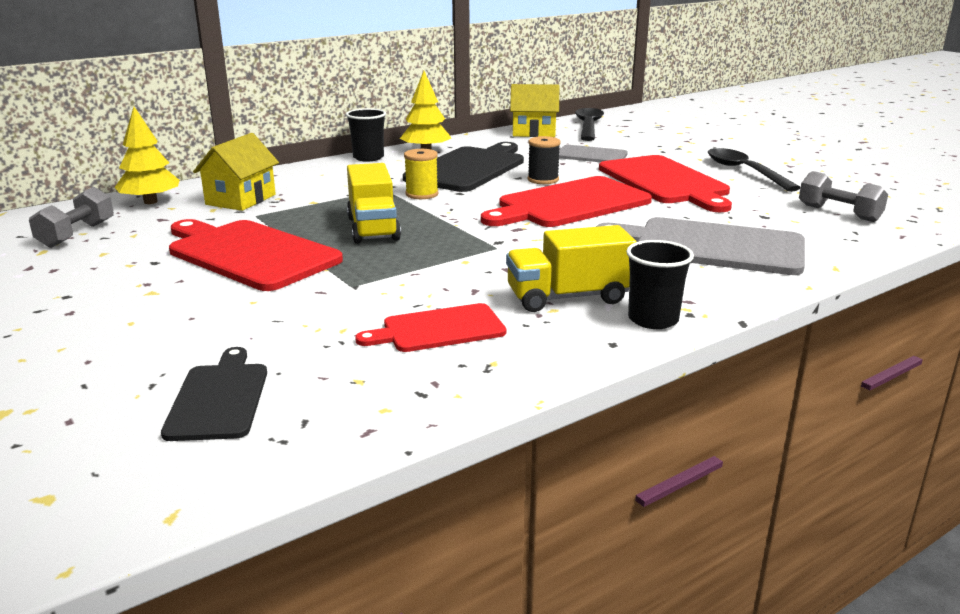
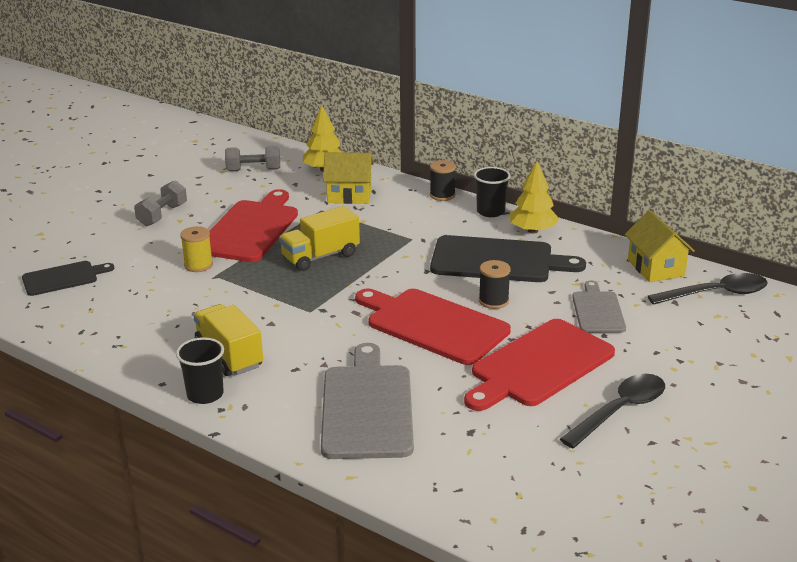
camera: 70 degrees right, 5 degrees up
red cutting board [355,303,506,352] -> none
yellow spool [404,149,438,199] -> yellow spool moved to [180,226,213,272]
grey dumbbell [799,171,888,222] -> grey dumbbell moved to [134,181,187,226]
none -> black spool [430,160,456,201]

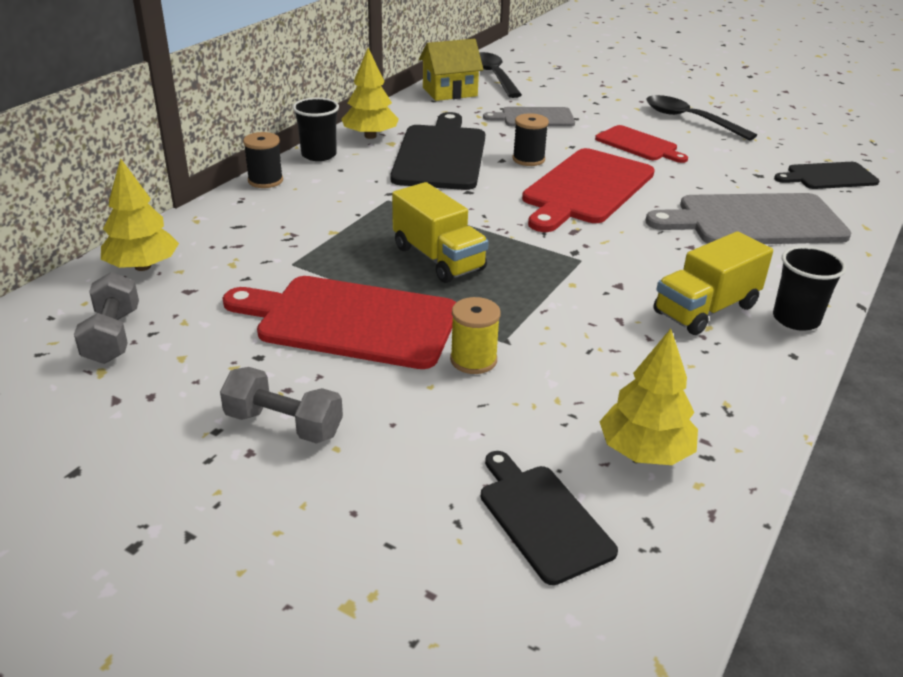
camera: 95 degrees left, 5 degrees up
yellow house [323,152,374,204] -> none
red cutting board [464,319,615,411] -> red cutting board [595,125,688,163], size x0.57
none -> yellow tree [599,329,698,465]
none -> black cutting board [774,162,879,189]

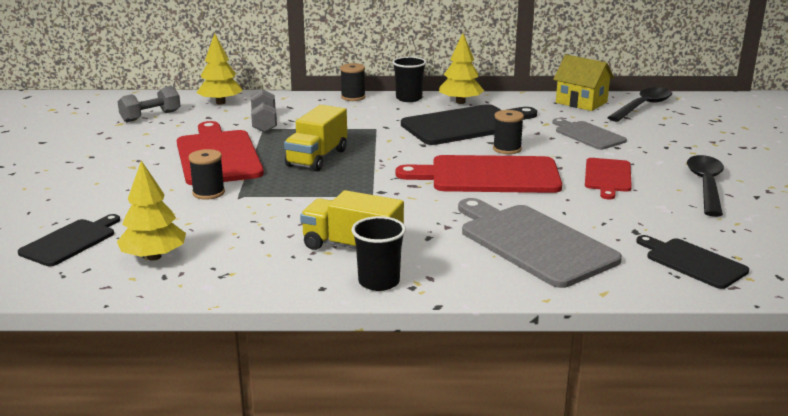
camera: 60 degrees right, 10 degrees down
grey dumbbell [220,367,343,444] -> grey dumbbell moved to [251,89,277,133]
yellow spool [450,297,501,374] -> black spool [189,149,225,200]

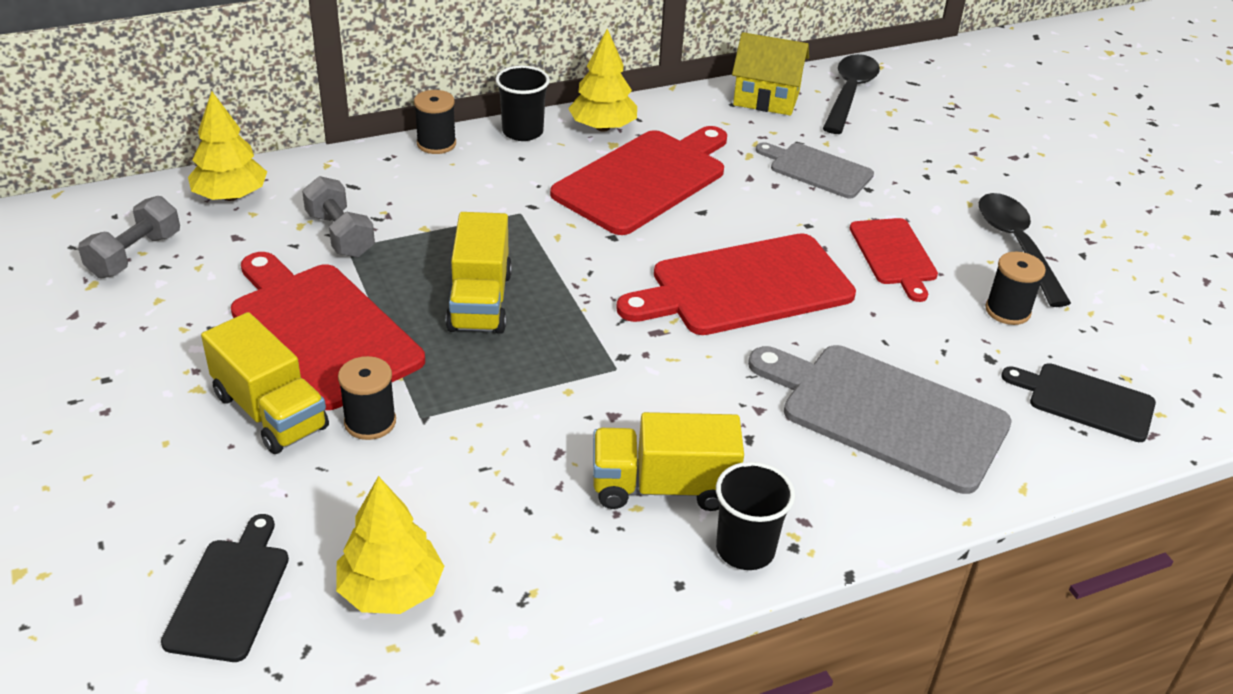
camera: 25 degrees left, 15 degrees up
black cutting board [401,104,537,145] -> red cutting board [550,126,727,235]
black spool [493,110,524,154] -> black spool moved to [985,252,1046,325]
none -> yellow truck [201,312,329,454]

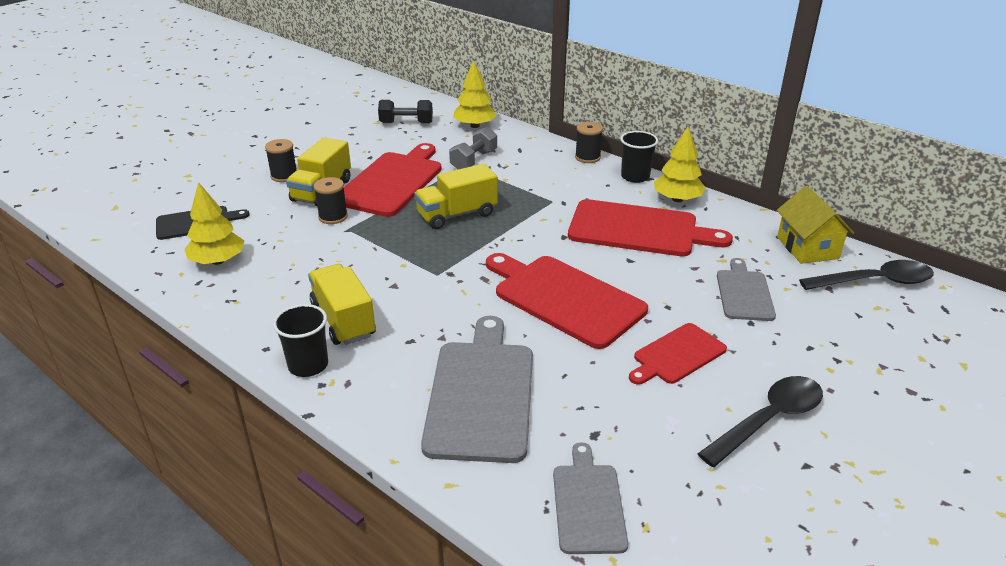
camera: 65 degrees right, 5 degrees down
grey dumbbell [78,196,180,278] -> black dumbbell [378,100,433,123]
black spool [985,252,1046,325] -> black spool moved to [265,139,296,182]
black cutting board [1001,363,1156,442] -> grey cutting board [553,442,628,554]

